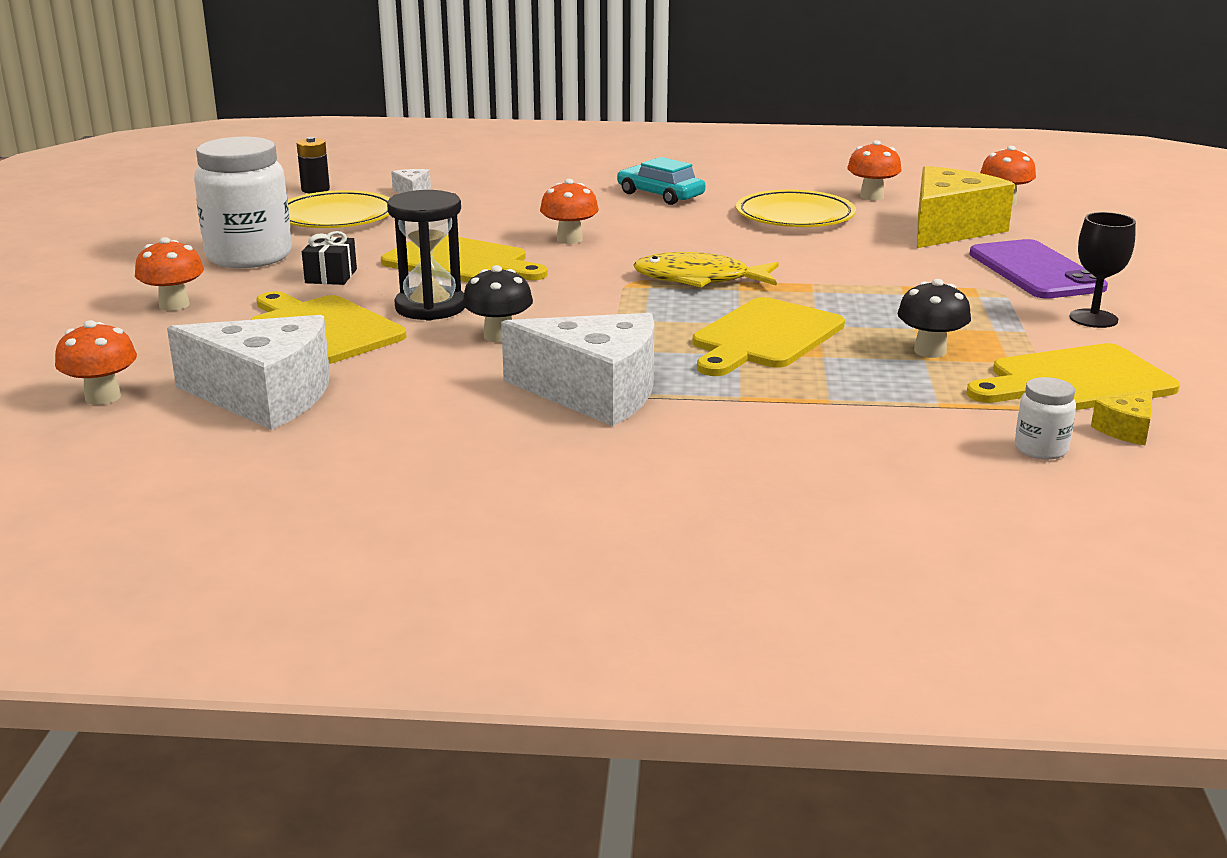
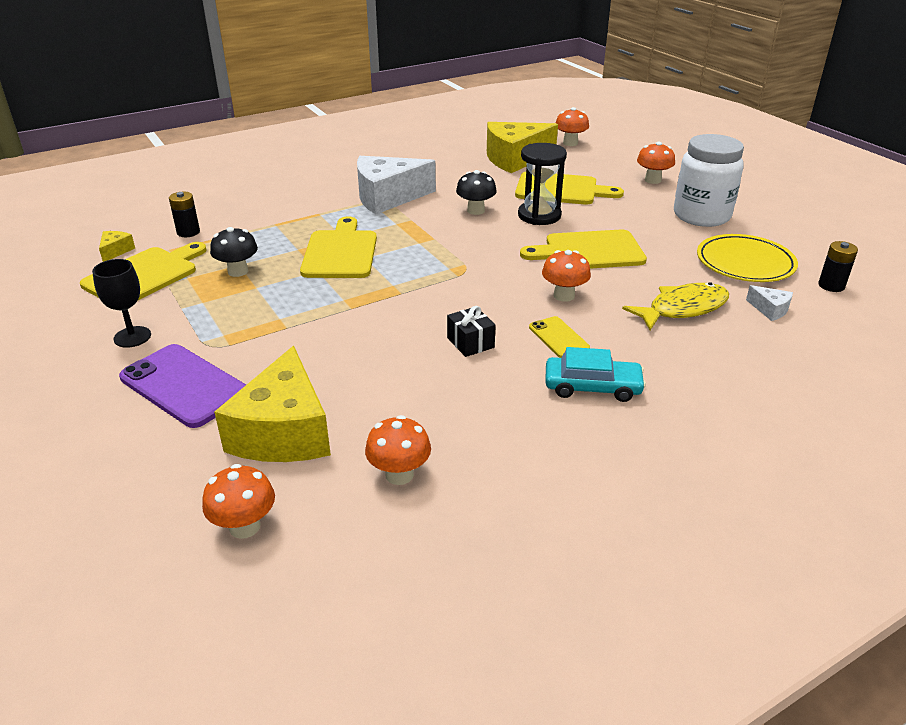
camera: 145 degrees right, 10 degrees up
white cheese [167,315,330,430] -> yellow cheese [487,122,558,173]
black gift [302,231,357,285] -> black gift moved to [447,306,496,357]
yellow fish [633,252,779,287] -> yellow fish moved to [622,282,729,330]
yellow plate [736,190,856,227] -> none
white jar [1015,377,1076,460] -> none
none -> black battery [169,192,200,237]
none -> yellow phone [529,316,590,358]

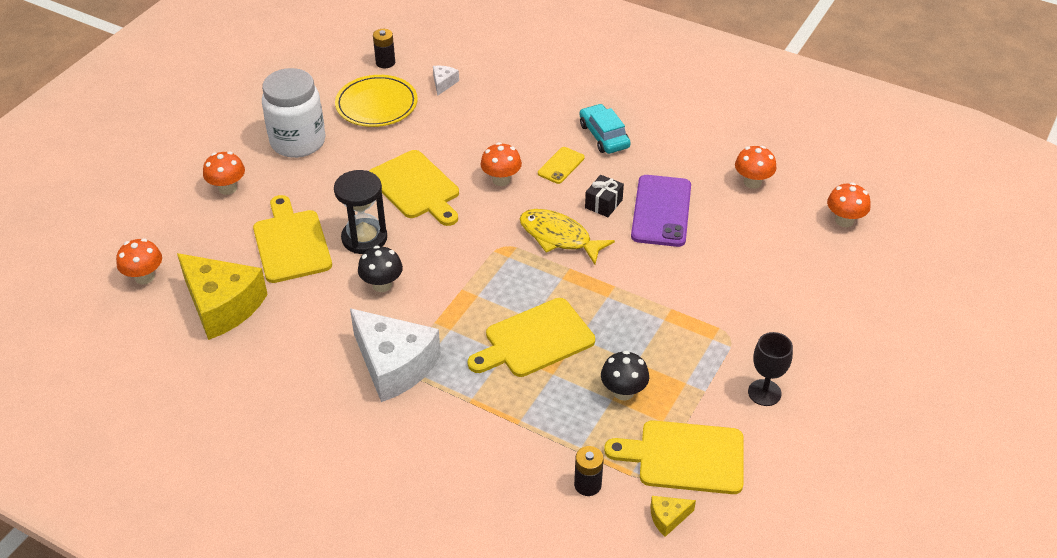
camera: 120 degrees left, 10 degrees up
purple phone [119,344,246,428] -> purple phone moved to [631,175,691,247]
yellow cheese [214,346,331,462] -> none
yellow fish [622,282,729,330] -> yellow fish moved to [519,209,615,264]

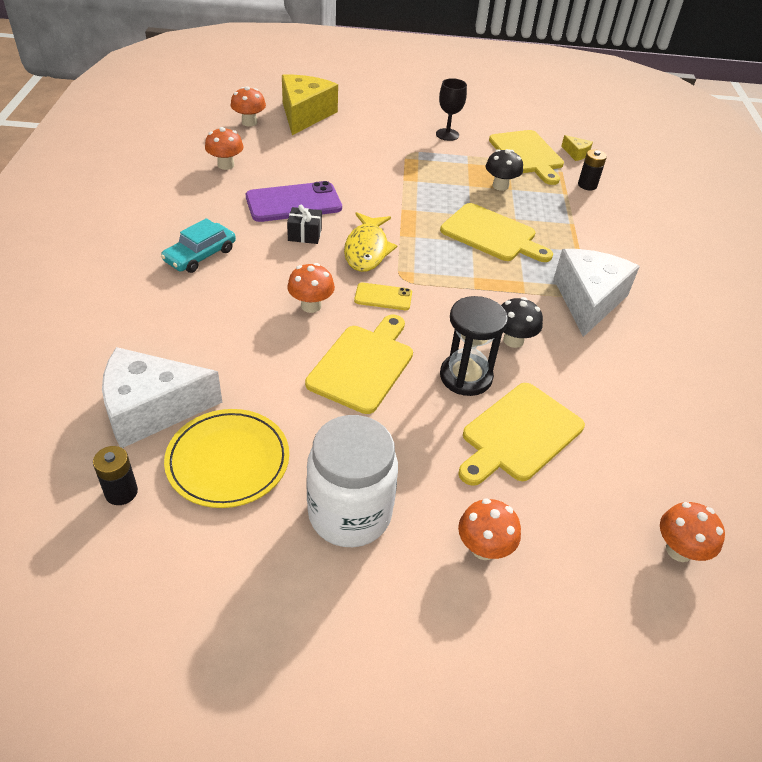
camera: 120 degrees left, 0 degrees up
yellow cheese [177,253,268,340] -> yellow cheese moved to [282,75,338,135]
white cheese [433,66,459,96] -> white cheese [102,347,222,448], size x2.38
yellow phone [538,147,585,184] -> yellow phone moved to [354,282,412,310]

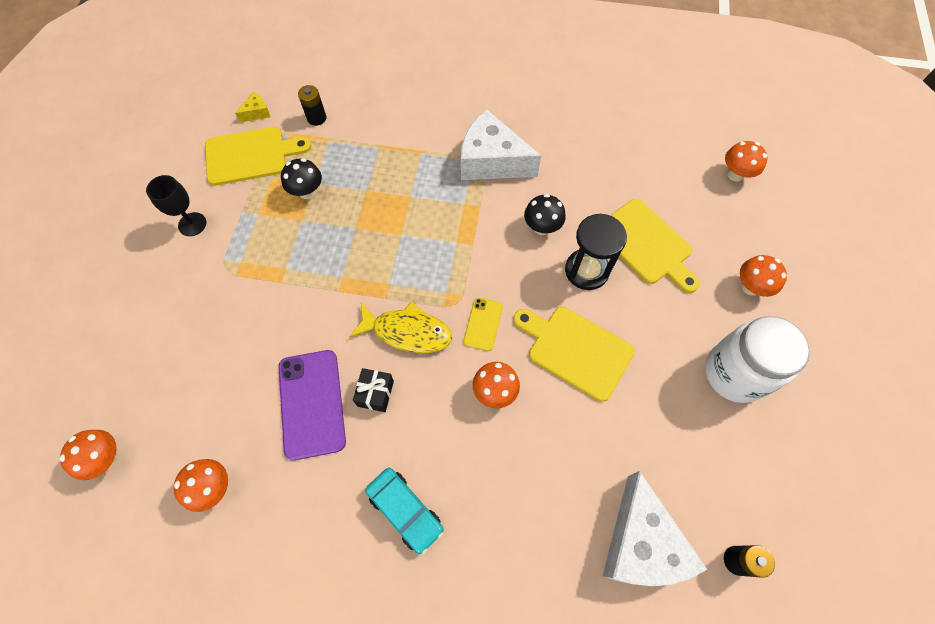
camera: 80 degrees left, 20 degrees up
yellow plate [164,409,289,508] -> none
yellow cheese [282,75,338,135] -> none
yellow cutting board [440,203,553,262] -> none

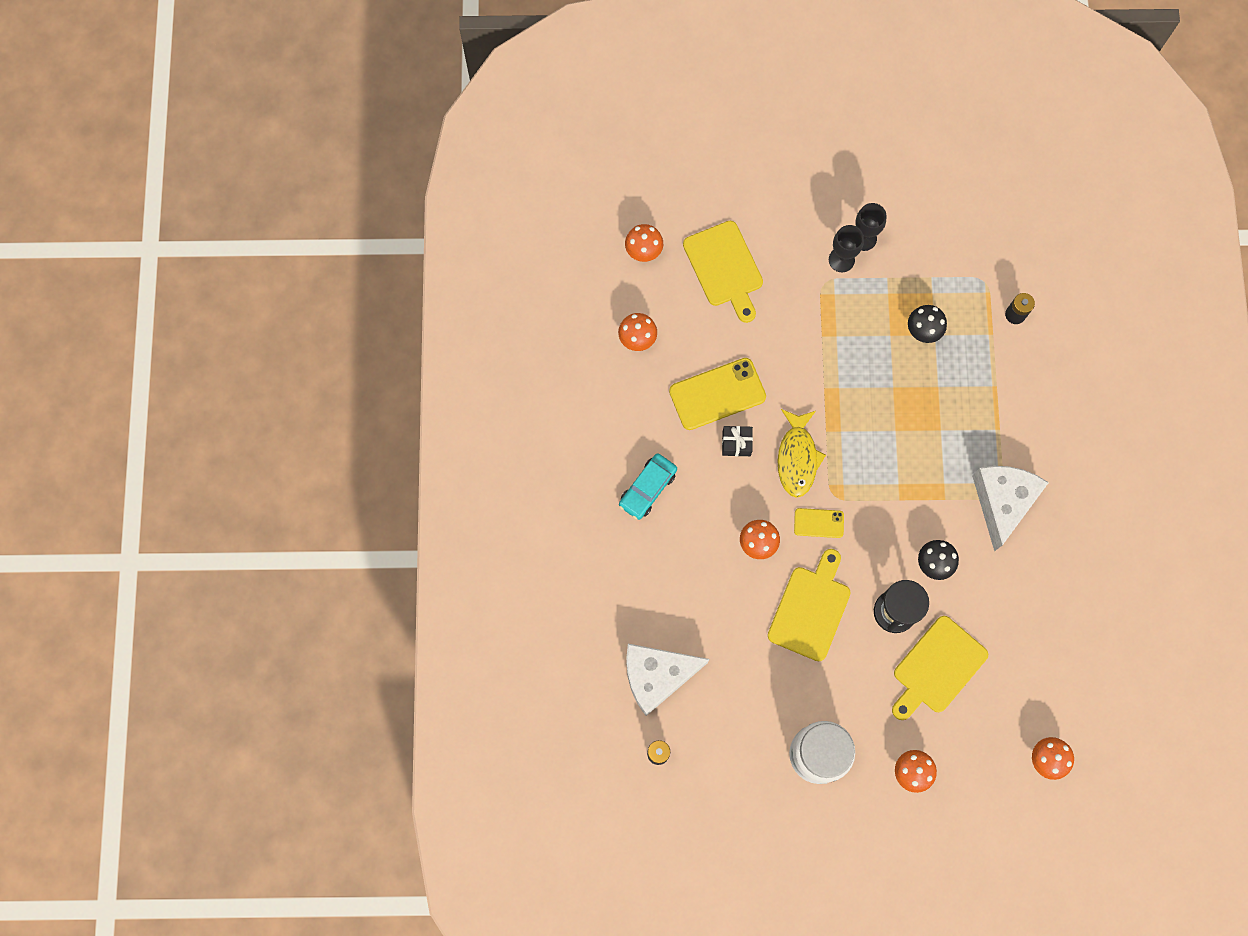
camera: 80 degrees right, 10 degrees up
yellow cutting board [205,127,312,186] -> yellow cutting board moved to [683,221,763,323]
yellow cheese [235,92,271,122] -> none
purple phone [278,350,346,461] -> yellow phone [669,358,766,430]
none -> black goblet [829,225,864,272]

